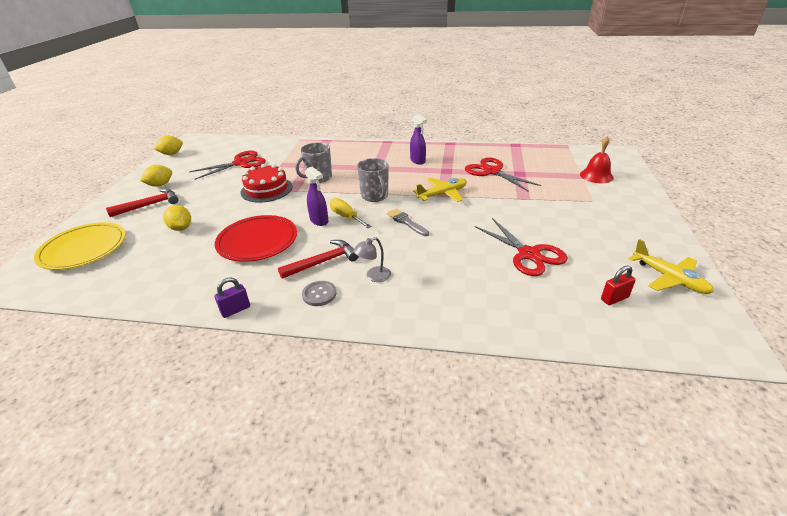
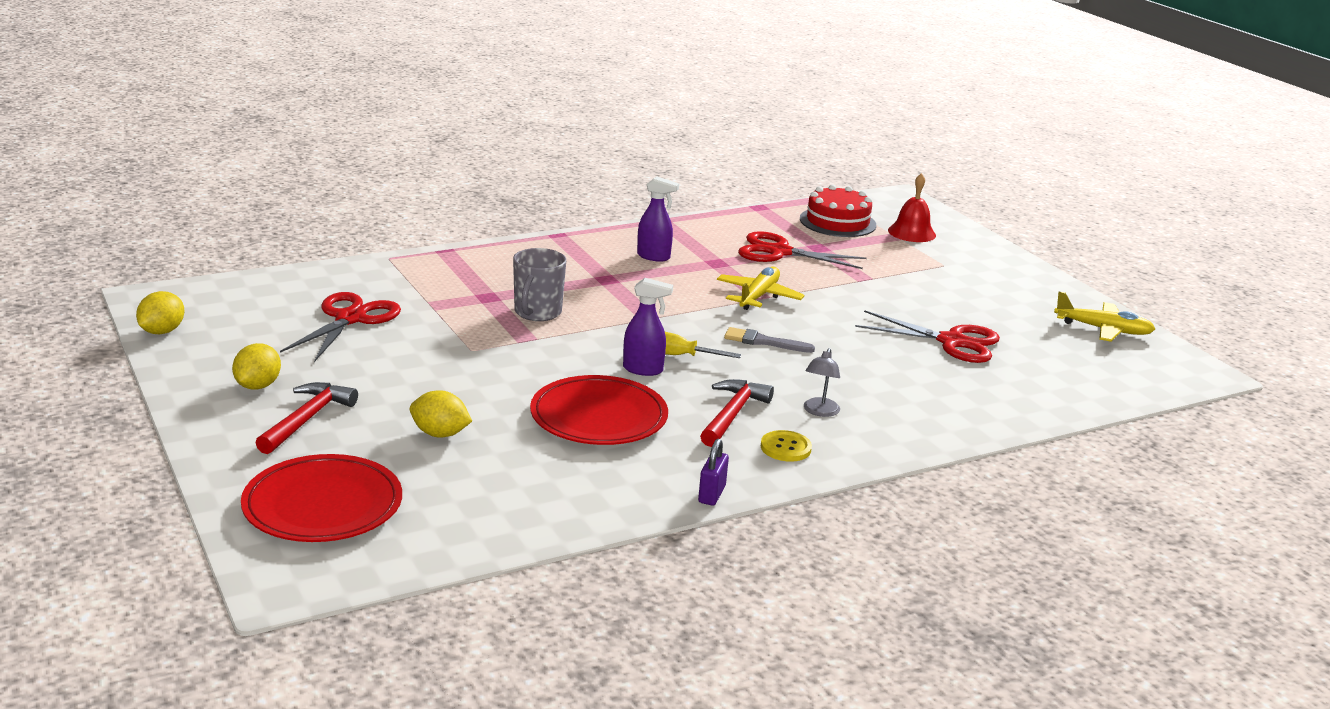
camera: 40 degrees left, 10 degrees down
yellow plate [34,222,126,270] -> red plate [241,454,402,542]
red cake [240,164,293,203] -> red cake moved to [800,184,876,237]
grey button [302,281,336,306] -> yellow button [761,430,812,462]
grey mug [357,158,388,202] -> none
red padlock [601,266,636,305] -> none

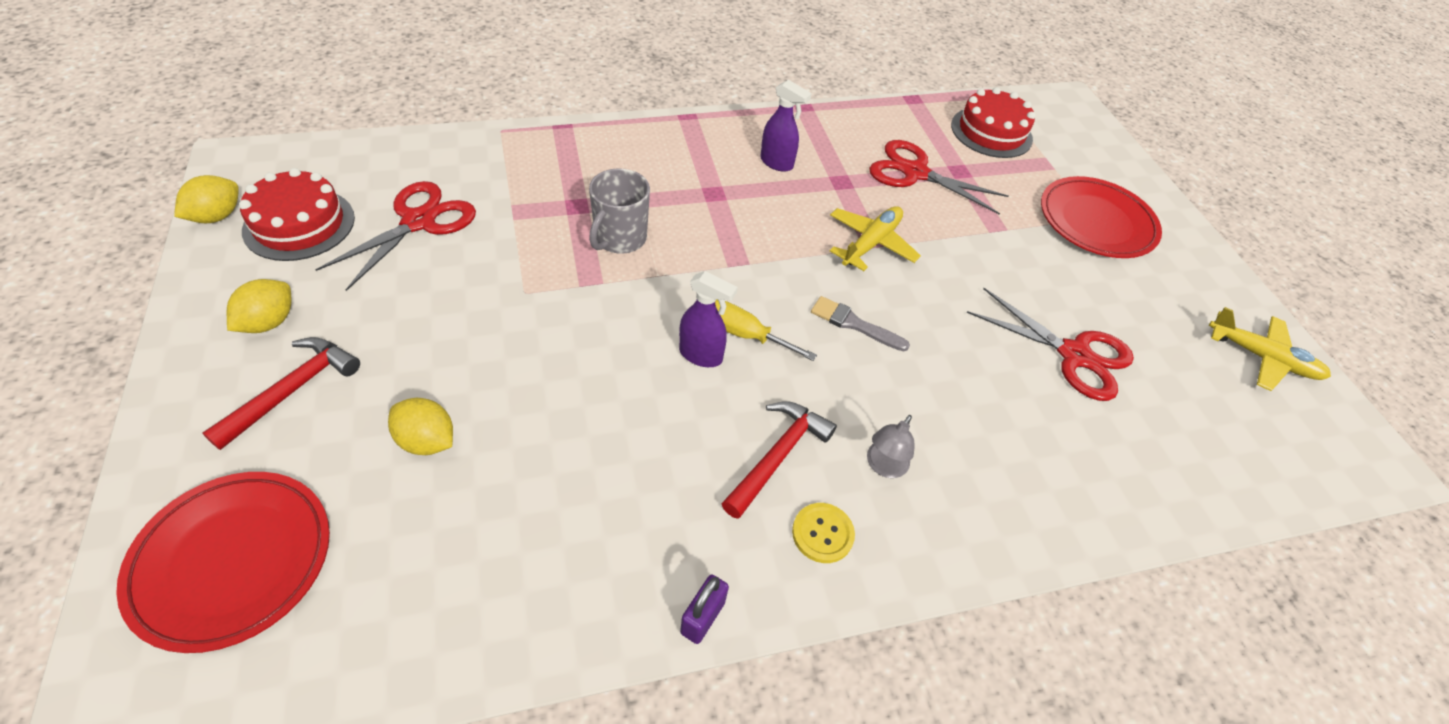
camera: 10 degrees right, 25 degrees up
red plate [530,375,668,445] -> red plate moved to [1041,176,1162,258]
red bell [888,173,936,242] -> none
none -> red cake [239,168,355,261]

